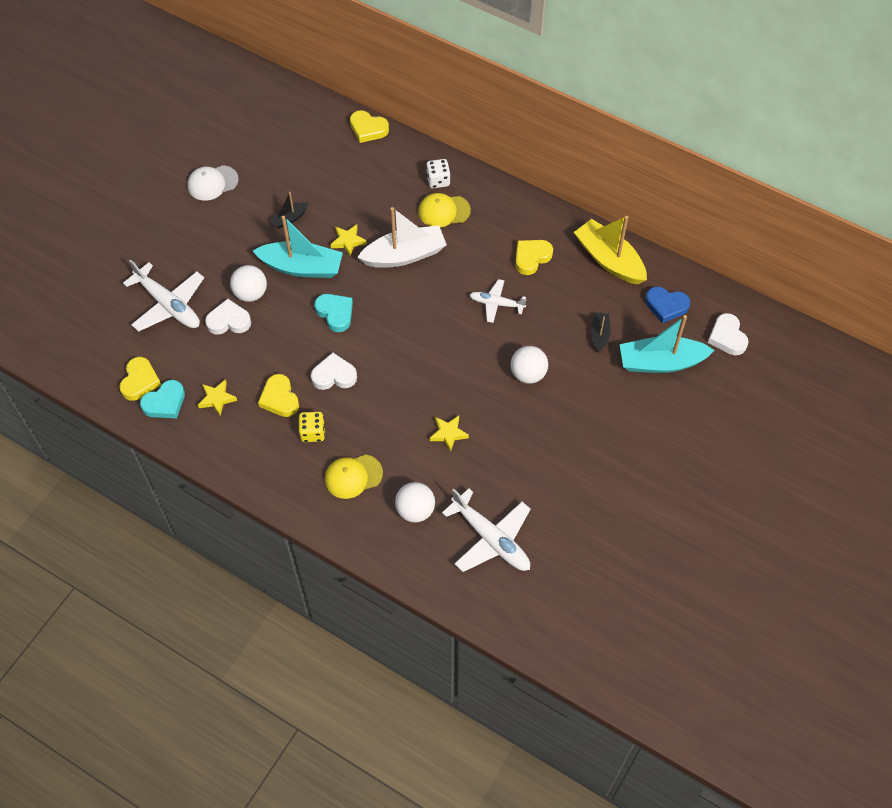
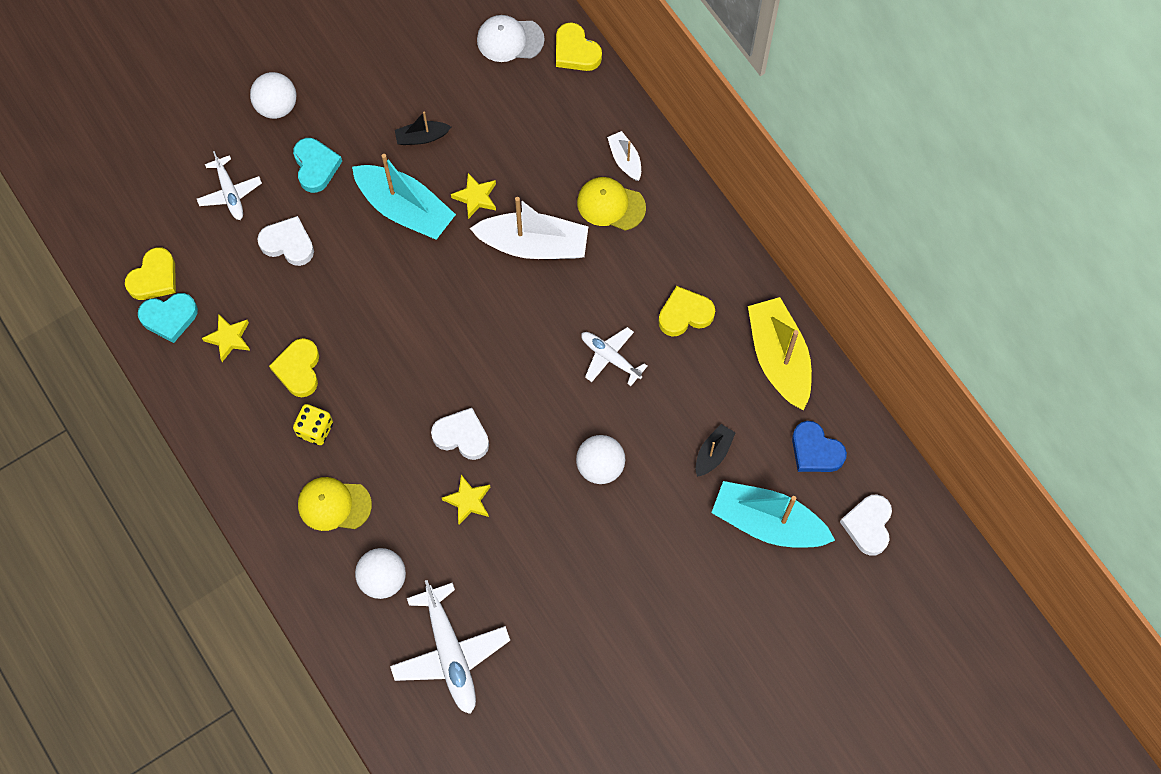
camera: 25 degrees right, 10 degrees up
white plane [123,259,204,332] -> white plane [197,151,262,220], size x0.60
white cap [187,165,239,201] -> white cap moved to [477,15,545,62]
white ball [230,265,267,302] -> white ball moved to [250,72,296,119]
white heart [311,353,357,390] -> white heart moved to [431,408,489,460]
turquoise heart [315,294,353,332] -> turquoise heart moved to [293,138,342,193]
white dice [426,159,451,188] -> white boat [607,131,641,181]

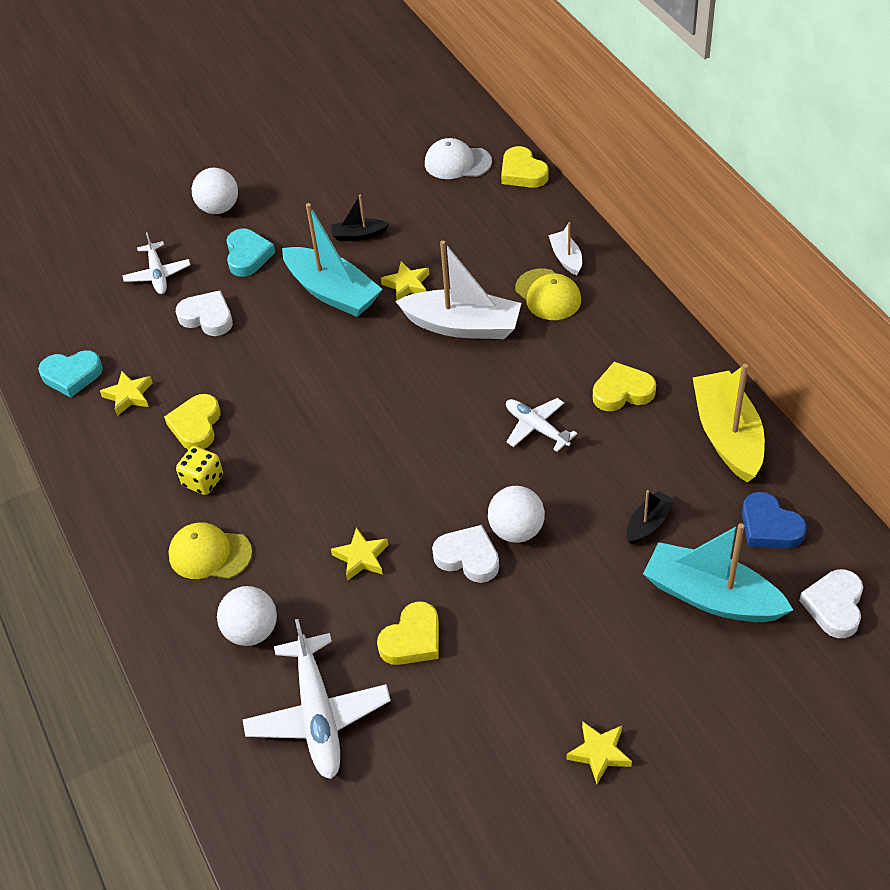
camera: 10 degrees right, 20 degrees down
yellow heart [125,247,176,300] -> yellow heart moved to [377,601,439,665]
white heart [431,408,489,460] -> white heart moved to [432,525,499,583]
yellow cap [577,177,646,230] -> yellow cap turned 150 degrees counterclockwise [515,269,581,320]
none -> yellow star [567,721,632,784]

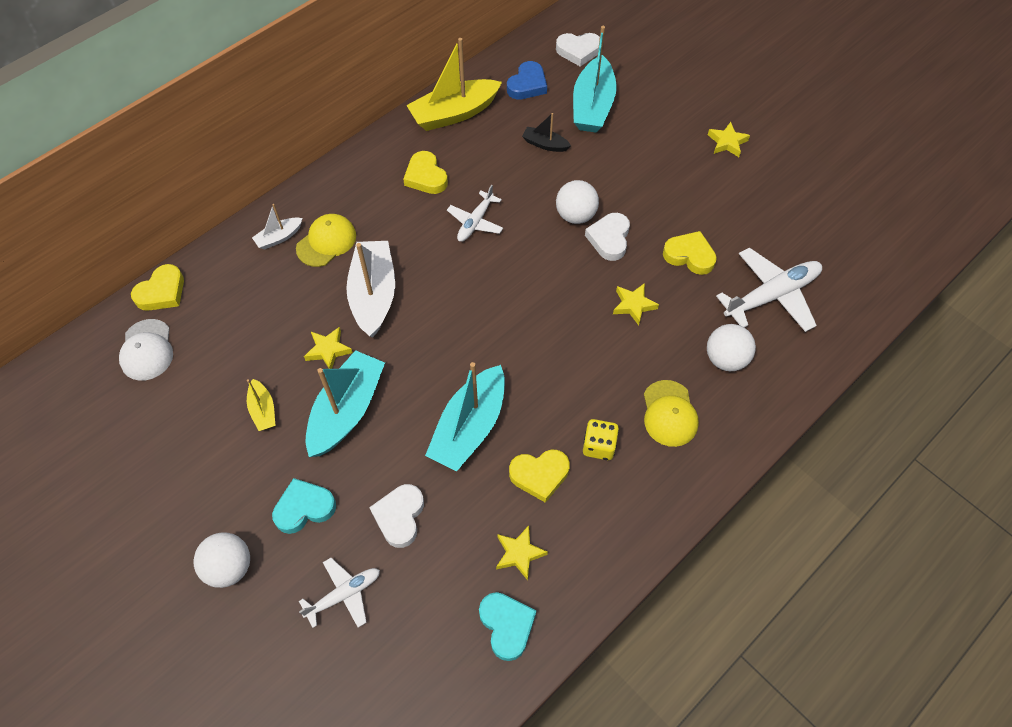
camera: 110 degrees left, 10 degrees up
black boat [331,195,389,241] -> yellow boat [247,379,276,431]
none -> turquoise boat [425,362,505,471]

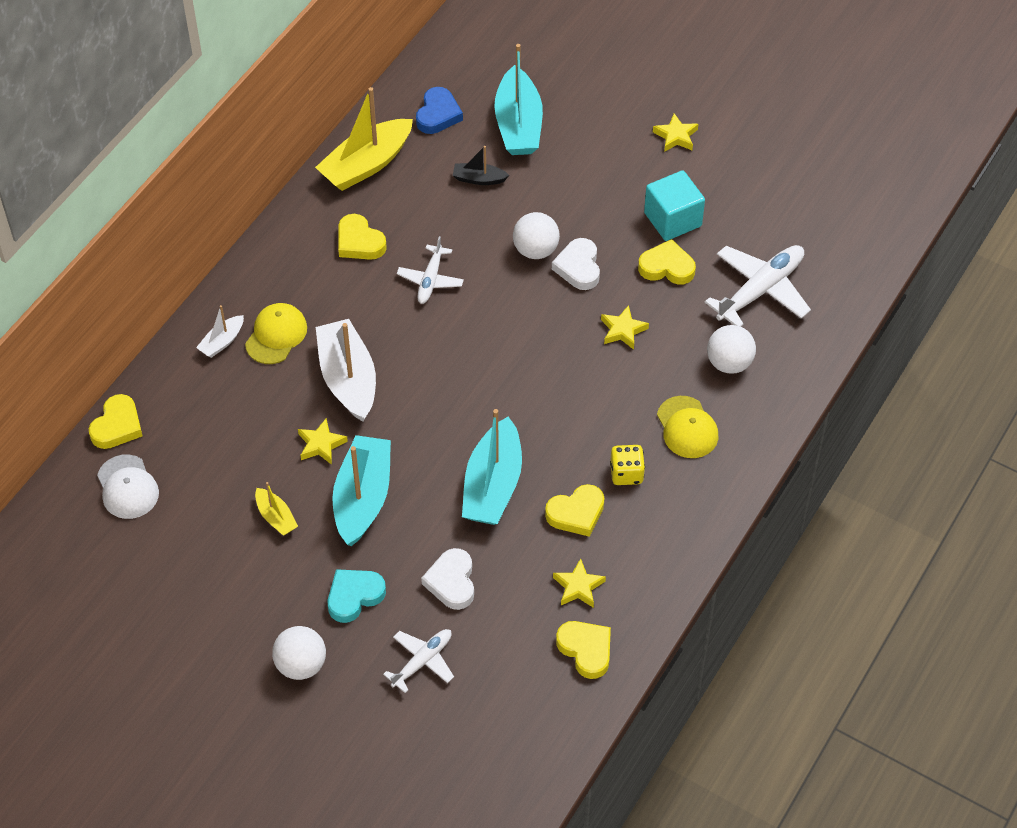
camera: 15 degrees left, 5 degrees down
turquoise heart [479,592,537,661] -> yellow heart [556,621,611,679]
white heart [556,33,600,67] -> none
none -> turquoise cube [644,170,705,241]

